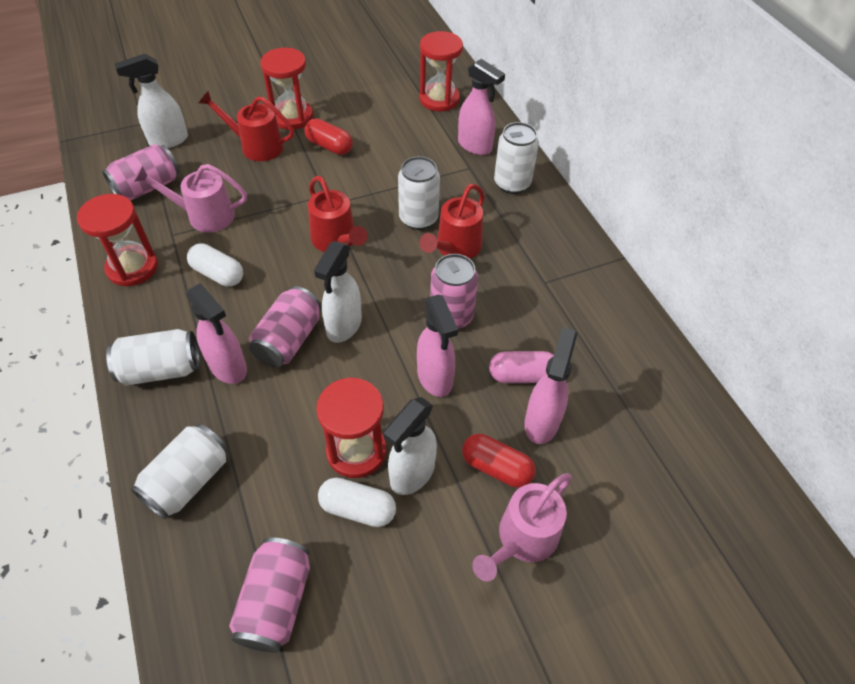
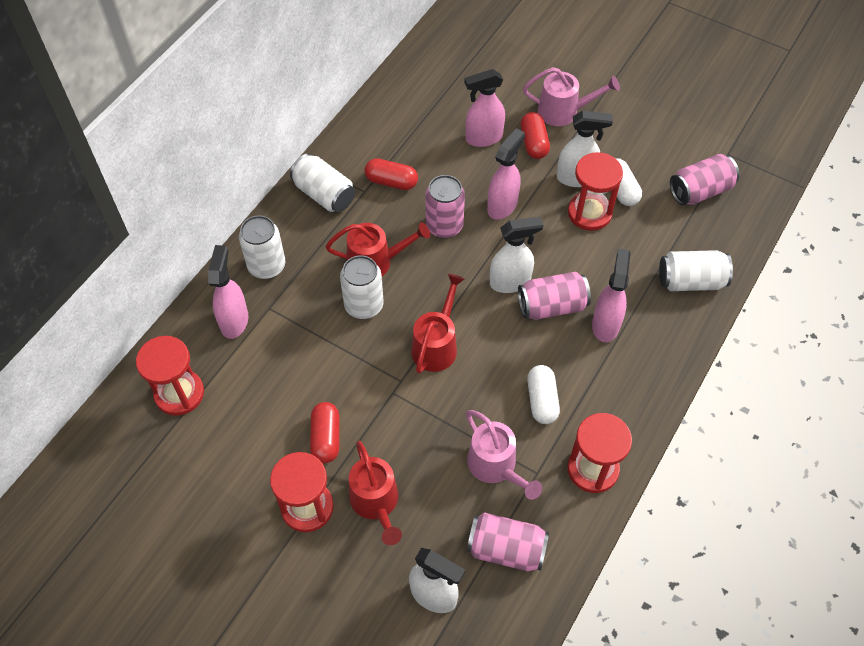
camera: 125 degrees left, 5 degrees up
white can [106,329,200,386] -> white can moved to [290,154,355,212]
pink capsule [489,351,554,383] -> none
none -> red capsule [364,158,418,190]

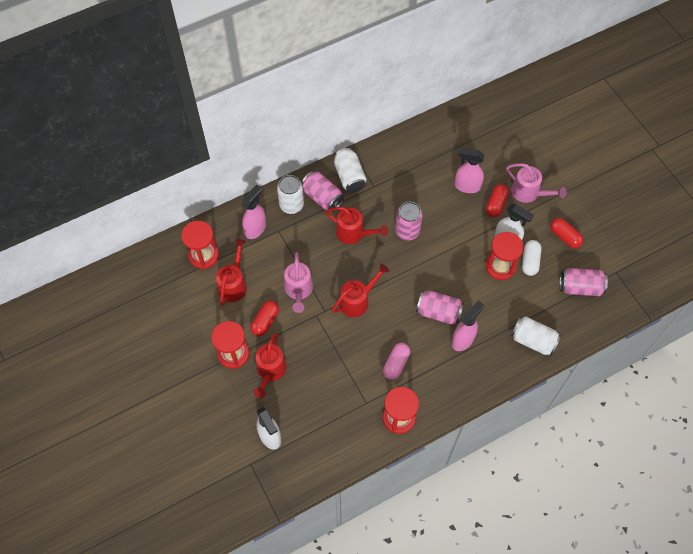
camera: 30 degrees right, 5 degrees up
white can [340,255,384,319] -> none
red capsule [364,158,418,190] -> red capsule moved to [550,218,584,248]
pink watering can [466,410,542,500] -> pink watering can moved to [284,252,313,313]
pink can [467,512,549,572] -> pink can moved to [301,171,344,212]
pink spray bottle [487,128,525,220] -> none
white spray bottle [490,217,543,293] -> none
white capsule [527,365,560,424] -> pink capsule [383,343,410,380]
none -> red watering can [216,239,247,306]

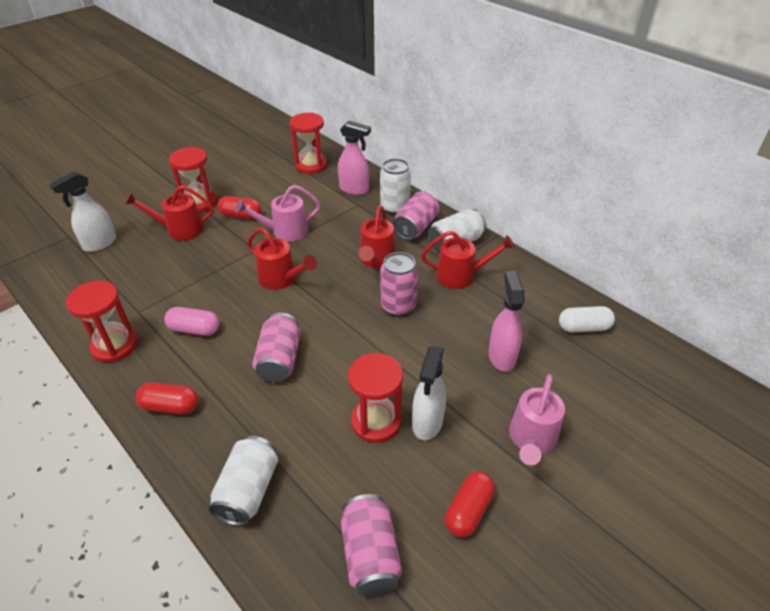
camera: 75 degrees right, 20 degrees down
red watering can [216,239,247,306] -> red watering can moved to [421,231,515,289]
pink spray bottle [452,300,484,351] -> none
red capsule [486,184,509,217] -> red capsule moved to [136,383,199,414]
white capsule [522,240,542,276] -> white capsule moved to [559,306,615,332]

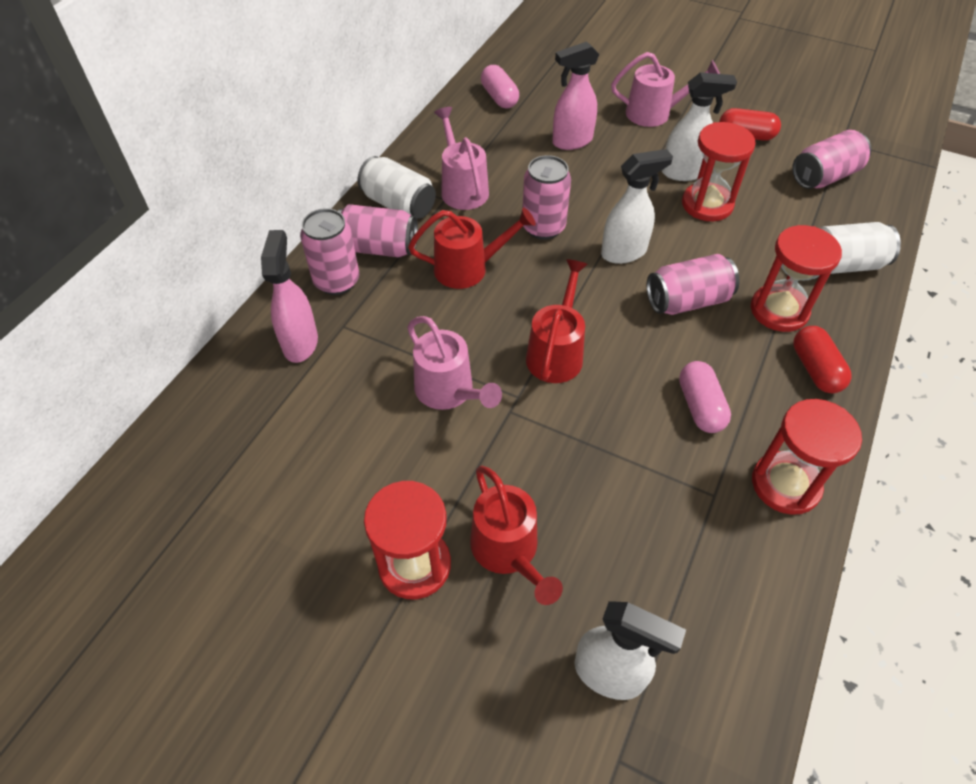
camera: 110 degrees left, 10 degrees up
red capsule [218,196,262,220] -> none
red hourglass [290,113,327,174] -> red hourglass moved to [751,225,842,332]
white can [380,158,411,215] -> pink can [300,208,359,295]
red watering can [421,231,515,289] -> pink watering can [434,107,489,210]
white capsule [559,306,615,332] -> pink capsule [481,65,519,109]
none -> white spray bottle [601,149,673,264]

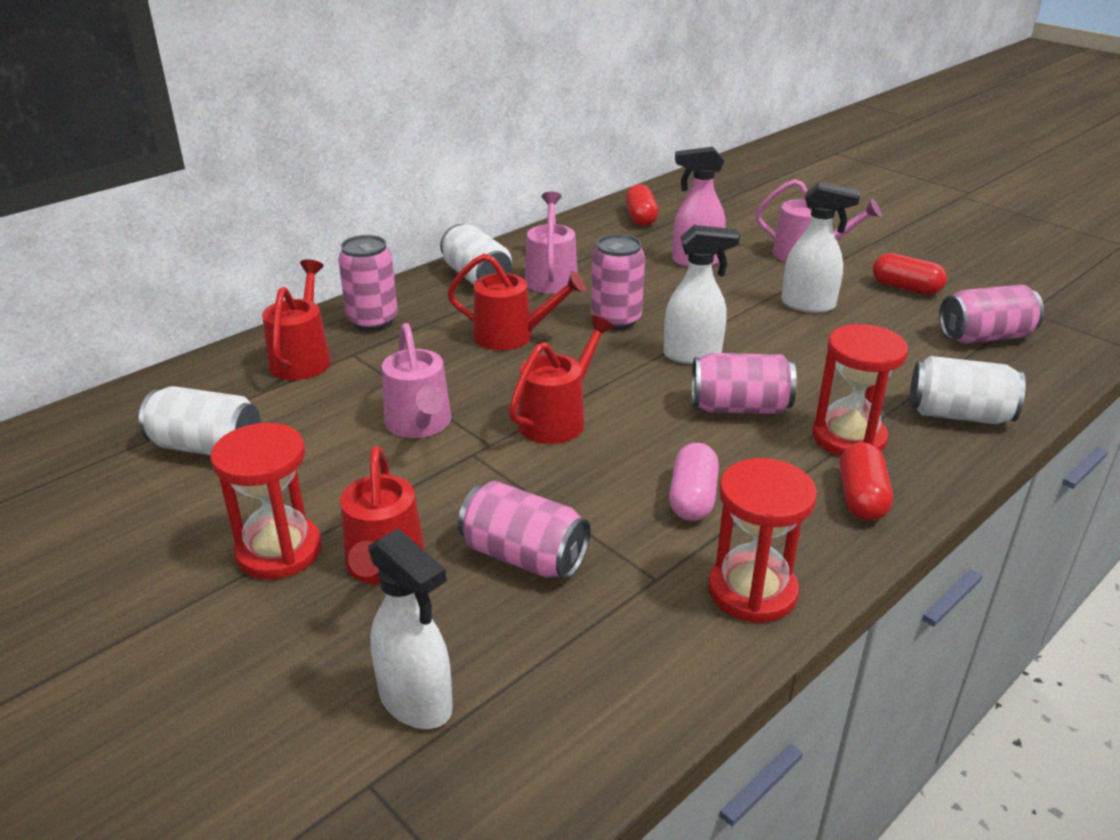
camera: 20 degrees right, 20 degrees down
pink spray bottle [261,230,318,363] -> red watering can [262,260,331,380]
pink can [338,204,418,257] -> pink can moved to [458,481,591,579]
pink capsule [481,65,519,109] -> red capsule [625,184,658,226]
red hourglass [682,122,756,221] -> none
none -> white can [139,386,261,455]

